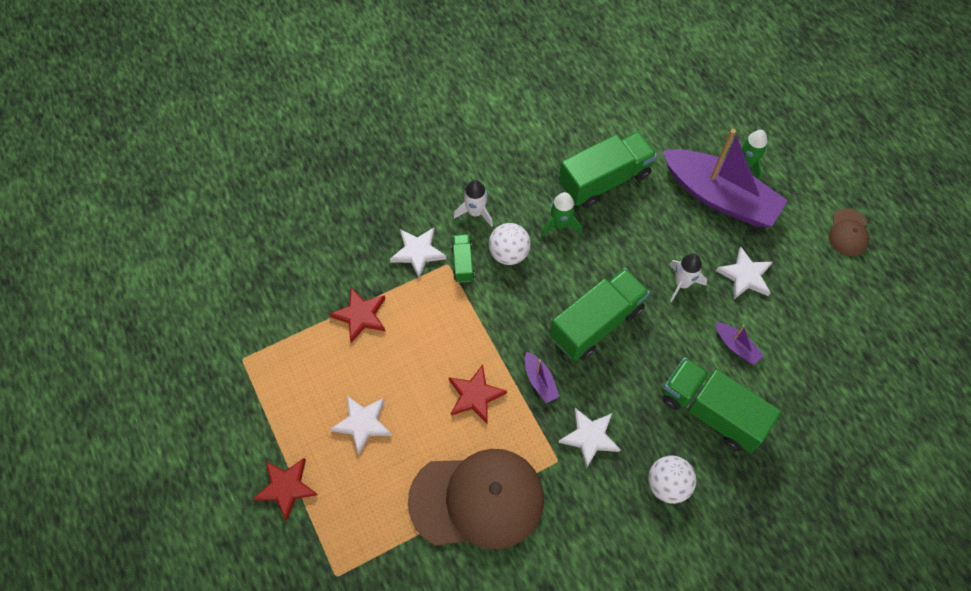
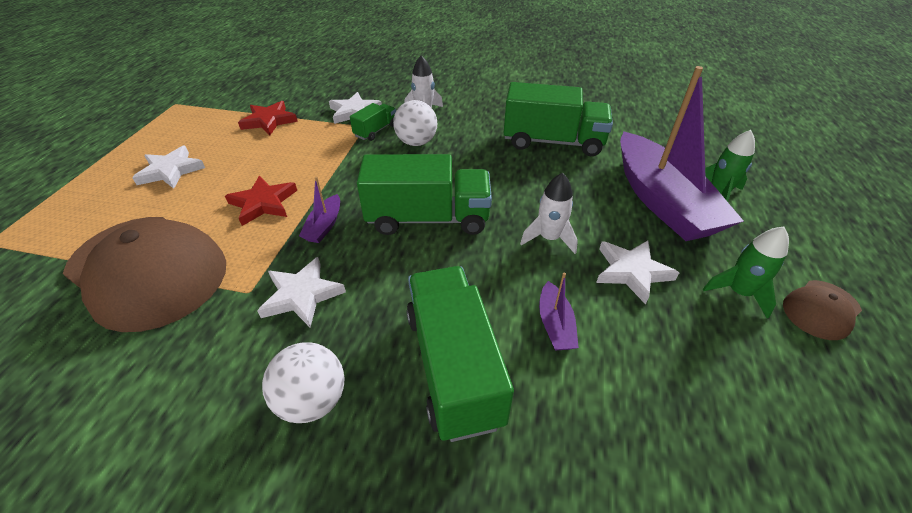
camera: 40 degrees right, 20 degrees down
red star [253,458,318,521] -> none
green rocket [541,192,582,237] -> green rocket moved to [703,226,789,319]

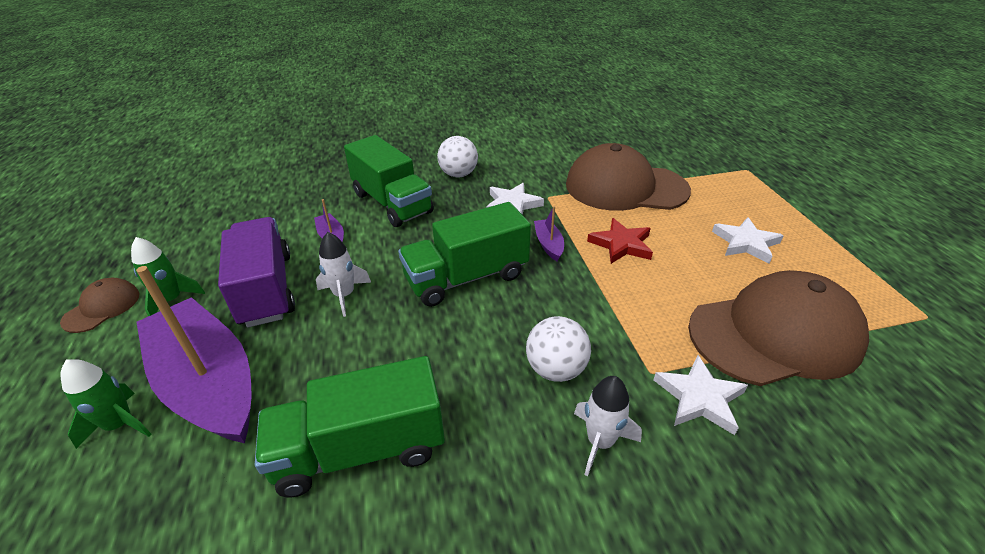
camera: 155 degrees right, 5 degrees down
red star [238,101,298,135] -> brown cap [688,270,869,386]
green truck [350,103,396,141] -> none
white star [596,240,679,304] -> purple truck [218,217,295,327]

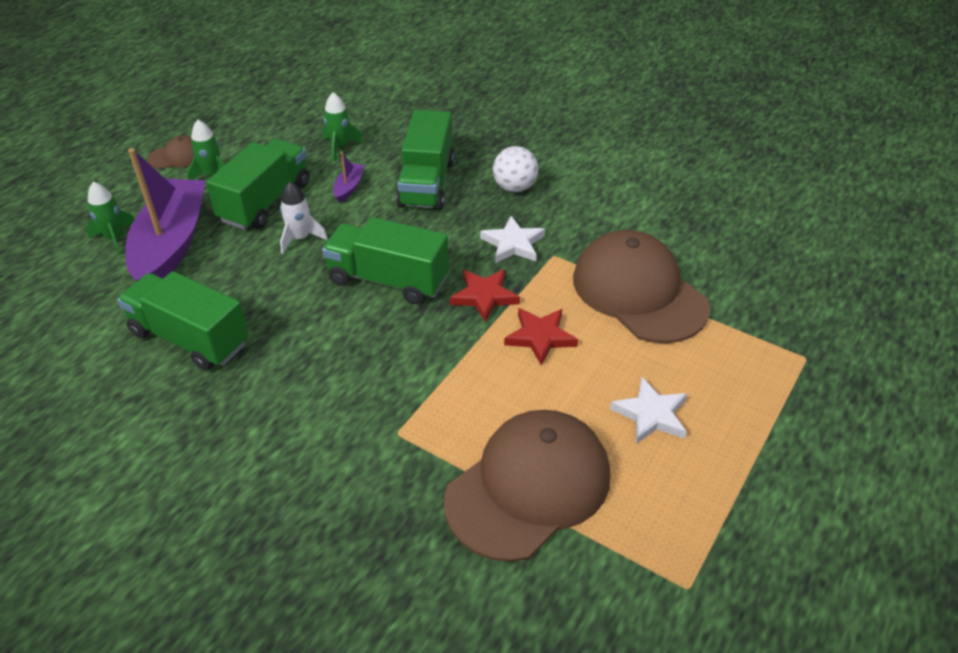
camera: 45 degrees right, 5 degrees up
purple truck [218,217,295,327] -> green truck [206,139,309,230]
white ball [526,316,591,382] -> none
purple boat [534,206,564,261] -> red star [450,269,520,322]
white rocket [574,376,642,476] -> none
white star [654,355,748,435] -> none
brown cap [688,270,869,386] -> brown cap turned 75 degrees counterclockwise [444,410,610,562]
none -> green rocket [323,92,364,161]

